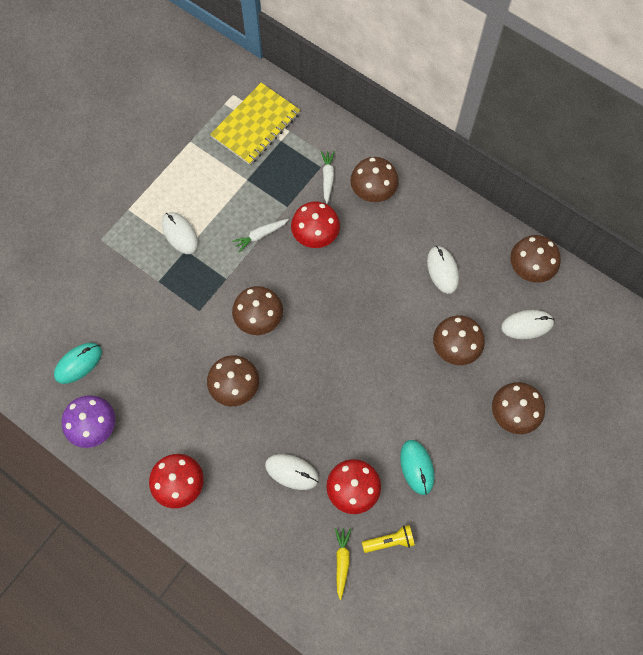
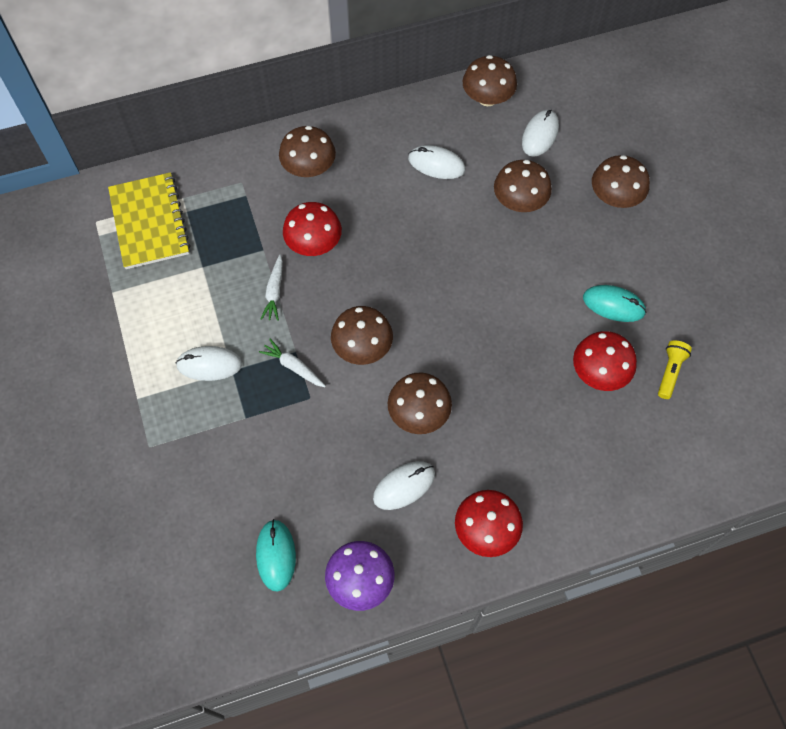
camera: 55 degrees left, 5 degrees down
white mouse [265,454,319,490] -> white mouse moved to [373,461,435,510]
white carrot [321,151,335,204] -> white carrot moved to [259,339,326,387]
yellow carrot [335,528,351,600] -> none

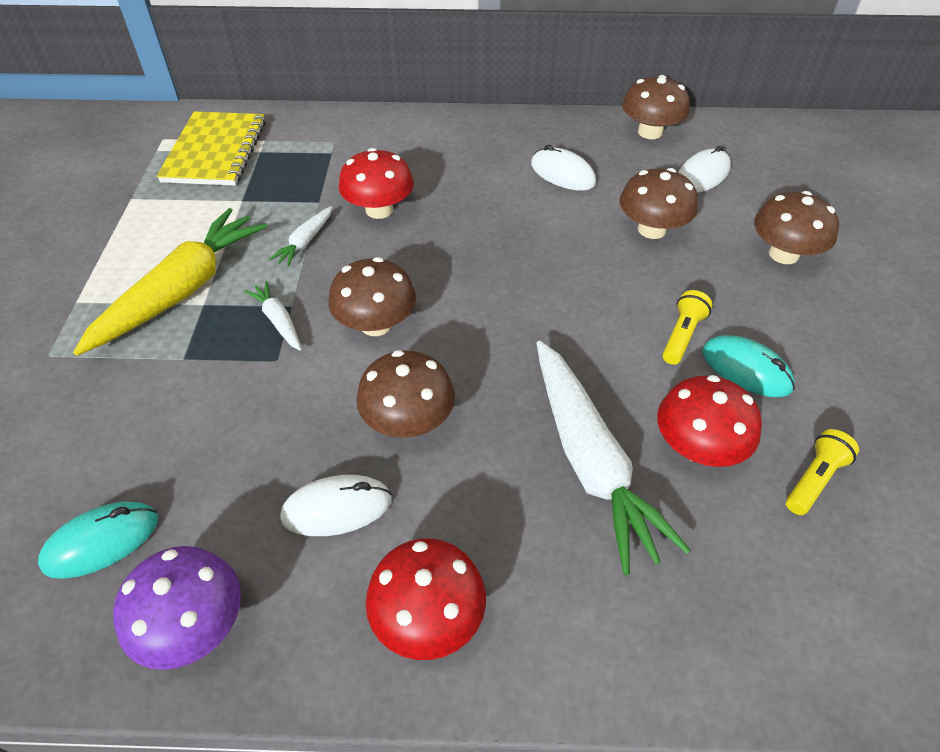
camera: 20 degrees right, 15 degrees down
white mouse [176,346,242,381] -> yellow carrot [73,208,268,356]
turquoise mouse [256,519,296,592] -> turquoise mouse turned 45 degrees clockwise [38,502,158,579]
brown mushroom [279,126,336,177] -> none
none -> white carrot [536,340,691,575]
none -> yellow flashlight [662,290,713,365]

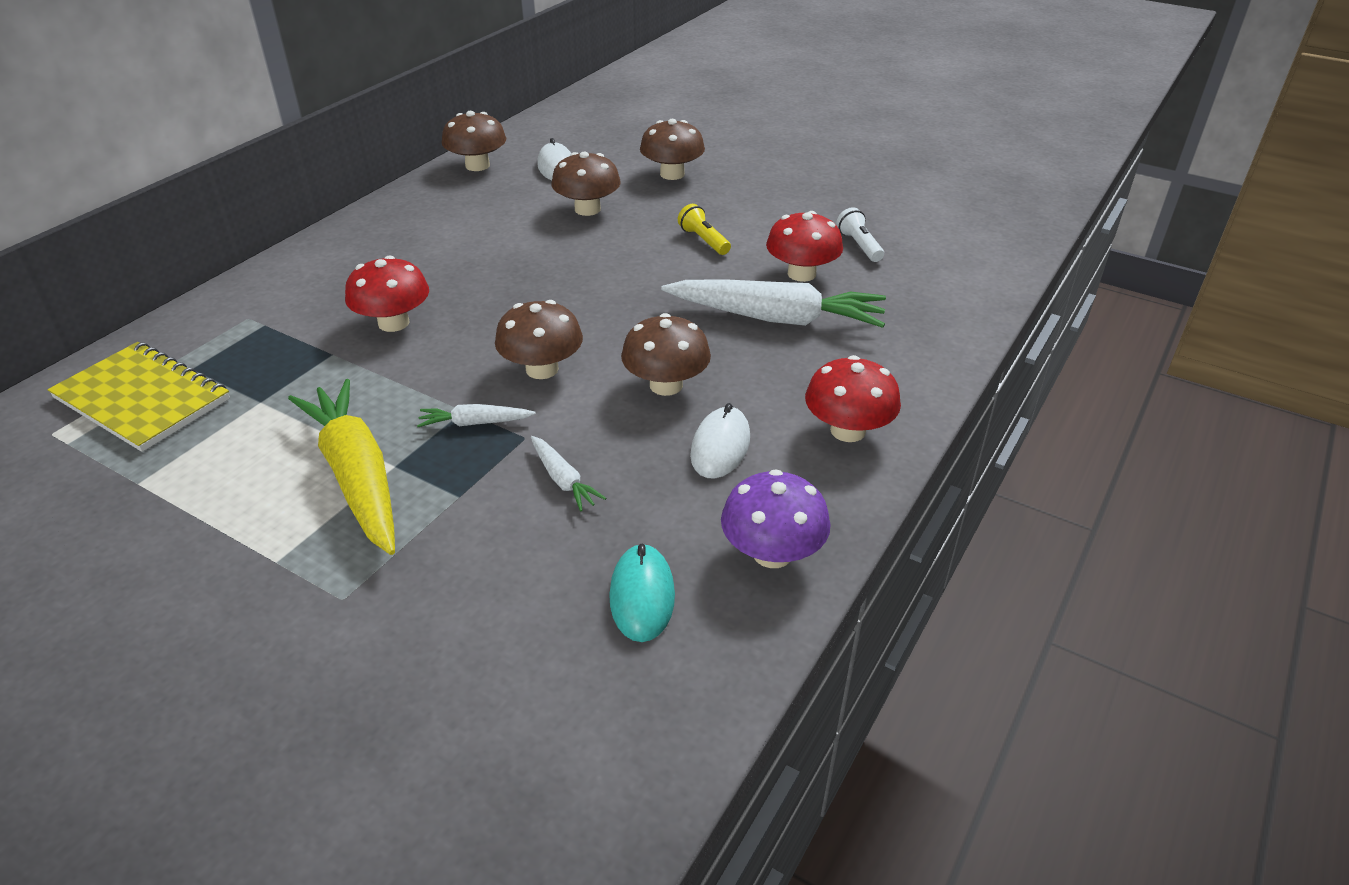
camera: 60 degrees left, 10 degrees down
white carrot [269,206,332,267] -> white carrot moved to [531,436,606,511]
white mouse [531,145,596,191] -> none
turquoise mouse [702,335,795,397] -> none
yellow flashlight [786,429,859,515] -> white flashlight [837,207,884,262]

